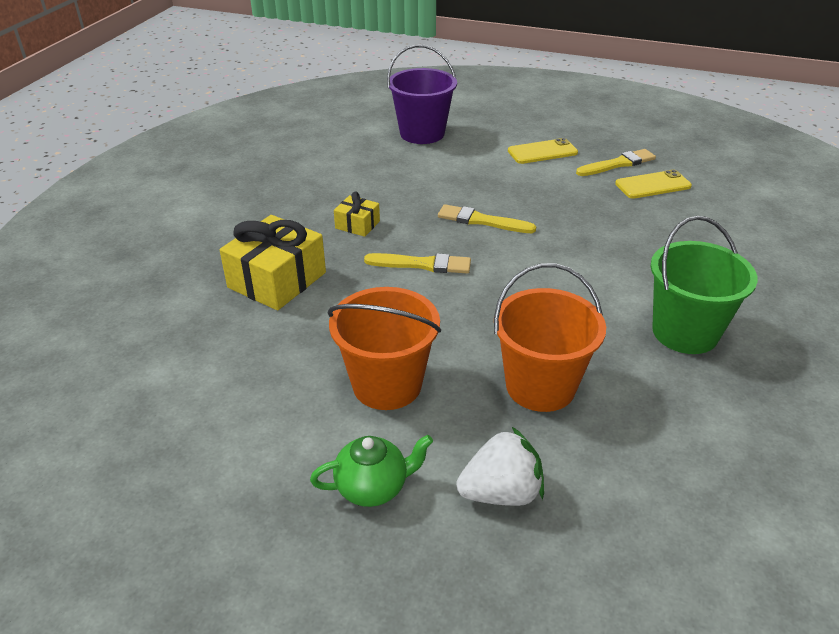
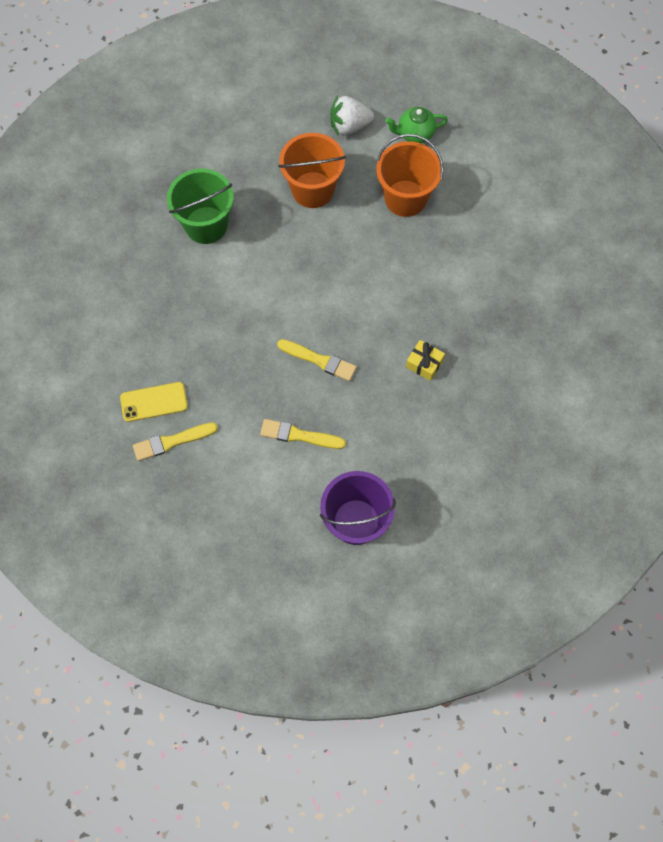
camera: 175 degrees left, 30 degrees up
yellow gift [220,215,326,310] -> none
yellow brush [364,253,471,274] -> yellow brush moved to [260,419,346,449]
yellow phone [508,138,578,164] -> none

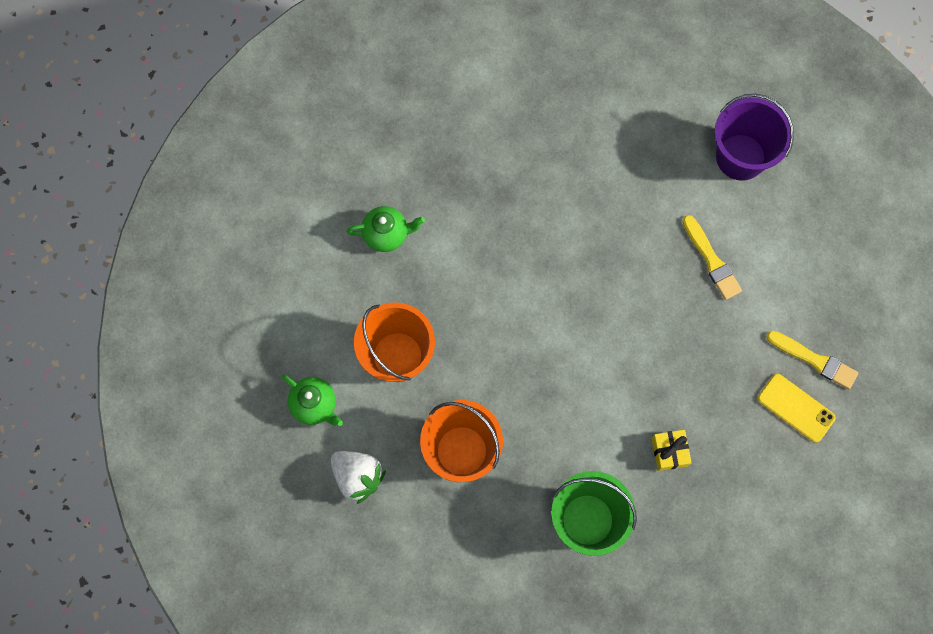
camera: 130 degrees left, 5 degrees up
yellow brush [277,339,357,381] -> none
yellow gift [406,340,445,381] -> yellow gift moved to [652,430,692,471]
none -> green teapot [347,206,425,252]

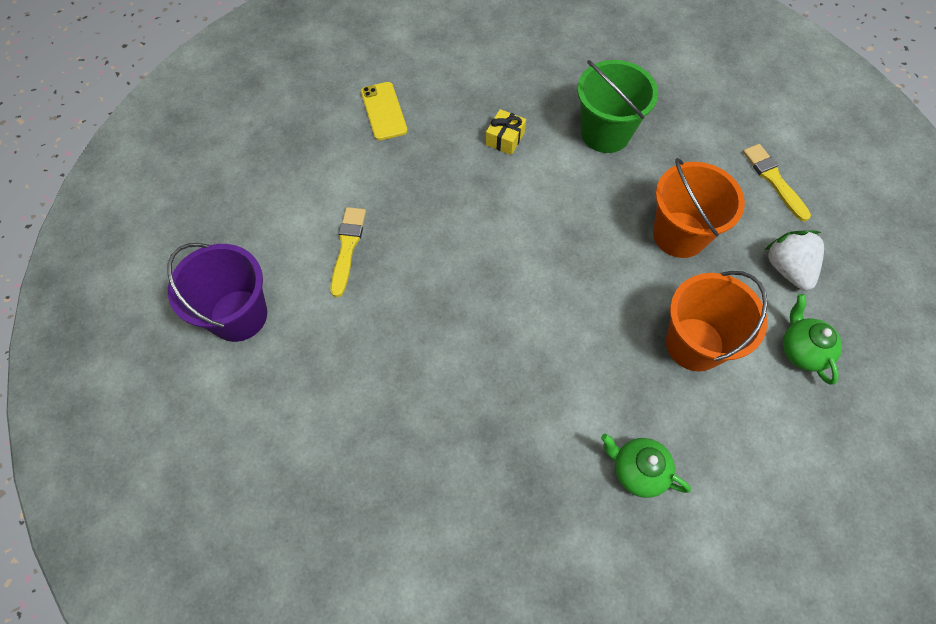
camera: 145 degrees left, 10 degrees down
yellow brush [766,330,858,389] -> yellow brush moved to [743,144,811,222]

